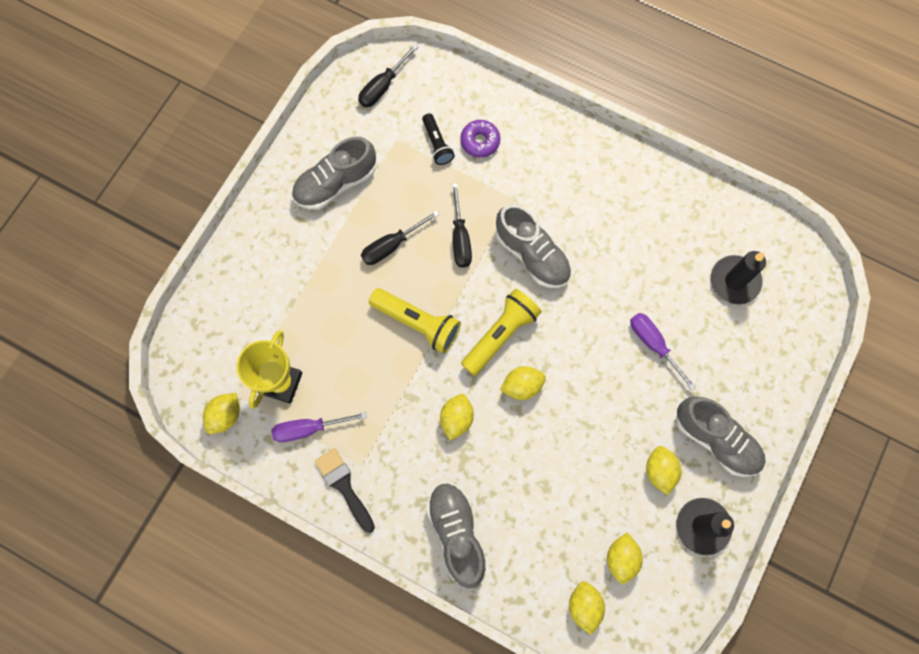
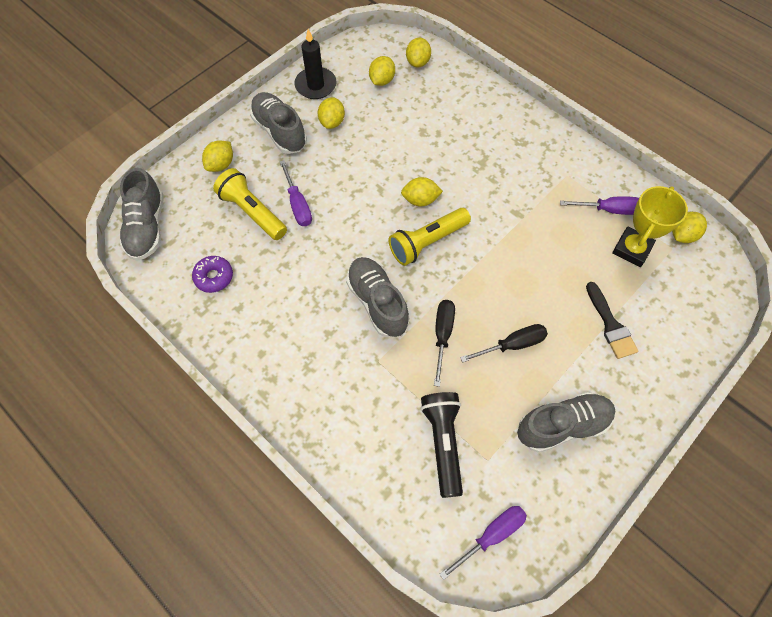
camera: 165 degrees left, 10 degrees down
black brush [315,448,375,533] -> black brush moved to [586,282,638,359]
black screwdriver [358,44,418,107] -> purple screwdriver [439,506,527,580]
yellow flashlight [369,288,461,353] -> yellow flashlight moved to [213,168,287,240]
black flashlight [422,113,455,165] -> black flashlight [420,392,463,498], size x1.64
grey shoe [426,483,487,588] -> grey shoe moved to [120,168,164,261]
yellow lemon [440,394,474,441] -> yellow lemon moved to [202,140,233,172]
purple donut [460,120,500,158] -> purple donut moved to [192,256,233,293]
black candle [711,251,766,304] -> none

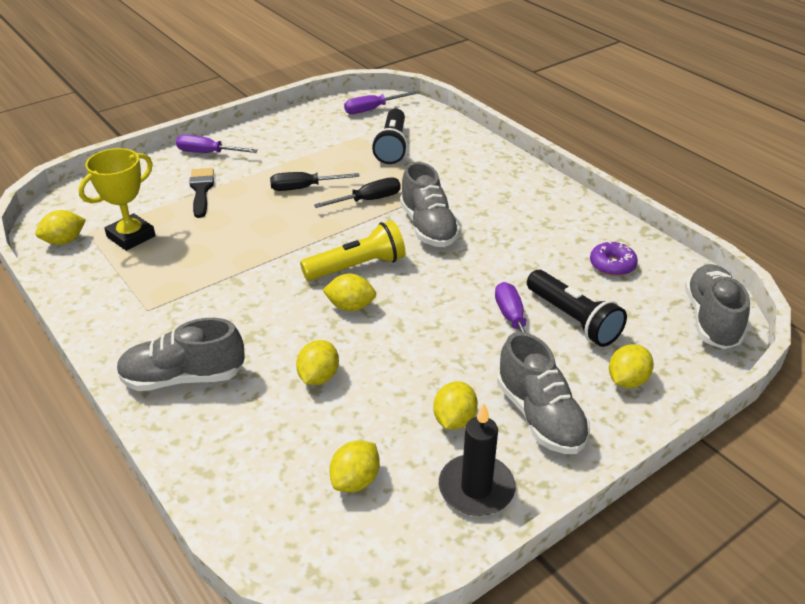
camera: 170 degrees left, 25 degrees down
yellow flashlight [213,168,287,240] -> black flashlight [527,270,627,347]
yellow lemon [406,38,431,67] -> yellow lemon moved to [296,340,339,385]
black screwdriver [434,300,455,387] -> black screwdriver turned 135 degrees counterclockwise [314,177,401,208]
grey shoe [517,392,615,453] -> grey shoe moved to [116,318,245,391]
purple screwdriver [560,196,639,215] -> purple screwdriver moved to [176,135,258,153]

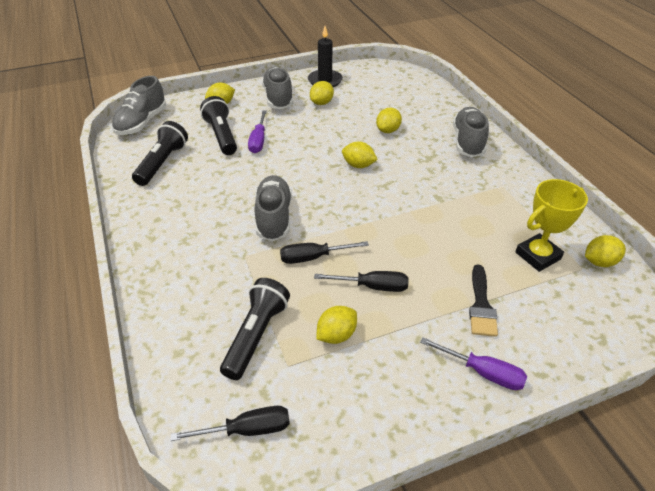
camera: 165 degrees left, 5 degrees up
grey shoe [116,318,245,391] -> grey shoe turned 90 degrees counterclockwise [453,107,489,157]
yellow flashlight [300,221,405,281] -> none
yellow lemon [329,440,380,492] -> yellow lemon moved to [316,306,357,344]
purple screwdriver [344,91,417,114] -> black screwdriver [171,406,290,441]
purple donut [590,241,638,276] -> black flashlight [132,121,188,186]

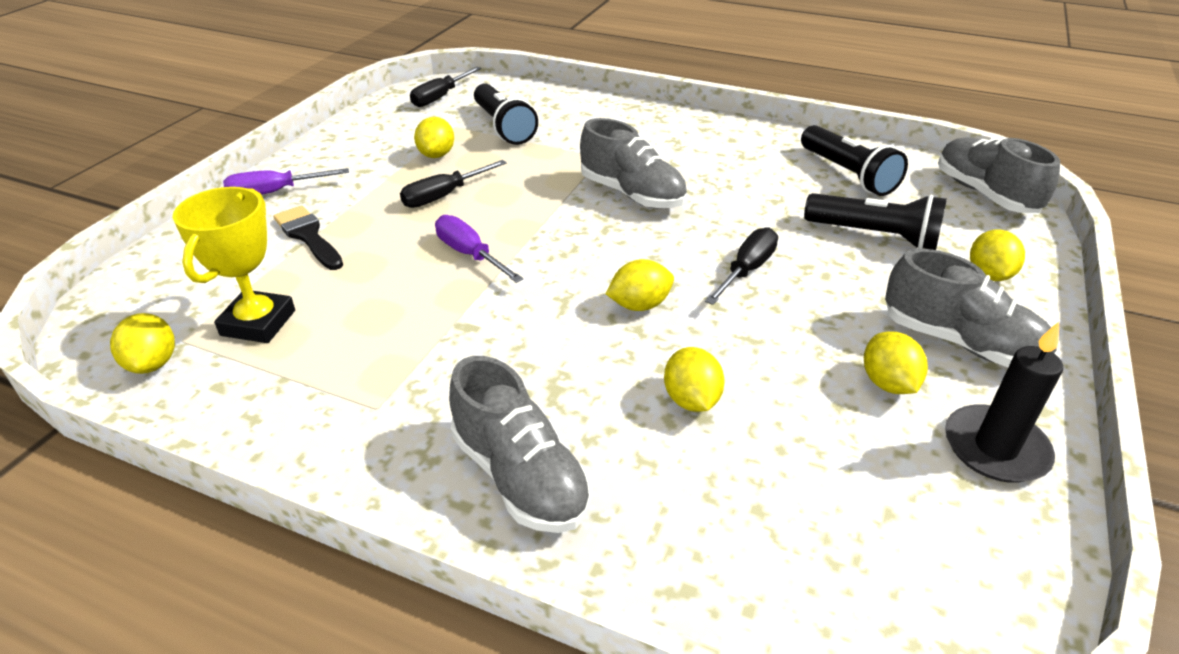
camera: 135 degrees right, 5 degrees down
purple screwdriver [248,111,267,153] -> purple screwdriver moved to [435,215,523,283]
black screwdriver [280,241,369,264] -> black screwdriver moved to [705,227,778,305]
yellow lemon [585,235,626,267] -> yellow lemon turned 45 degrees counterclockwise [110,313,175,374]

